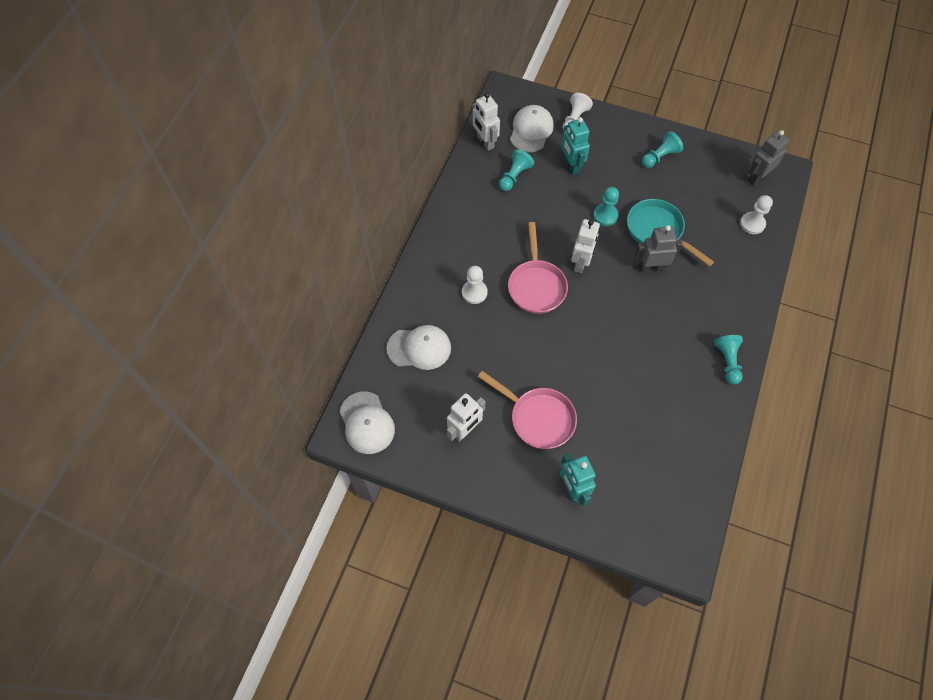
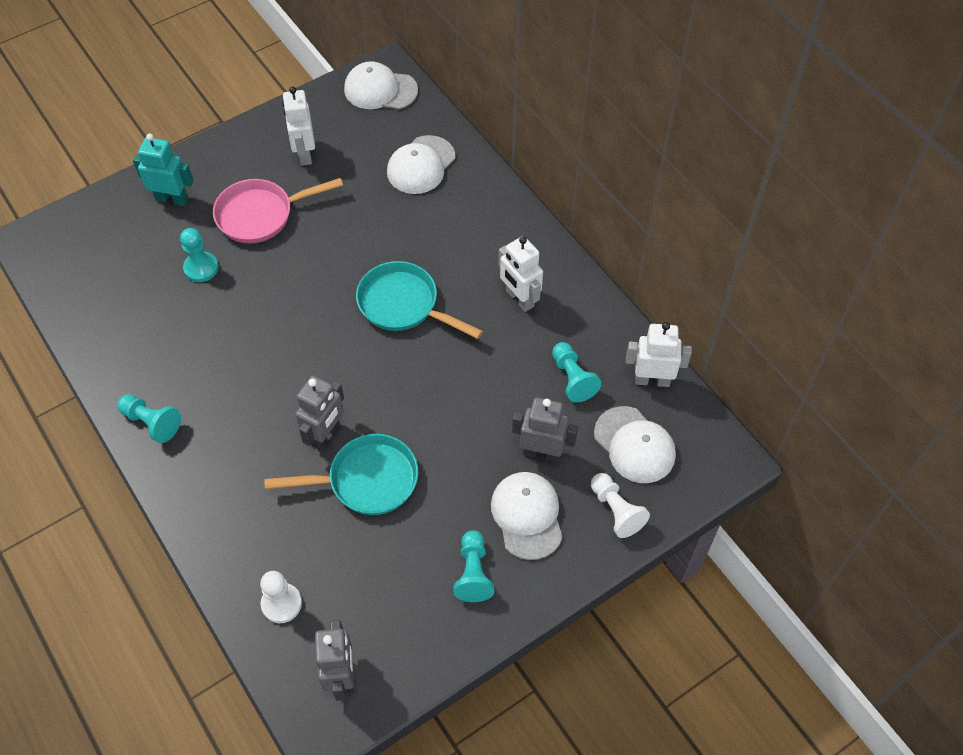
camera: 125 degrees right, 5 degrees down
white pawn [462,266,488,304] -> none
pink pan [508,222,568,314] -> turquoise pan [356,261,483,339]
turquoise robot [561,117,590,174] -> grey robot [512,397,578,463]
white robot [571,219,600,273] -> white robot moved to [499,236,543,312]
turquoise pawn [593,187,619,226] -> turquoise pawn moved to [180,228,218,282]
none -> white cap [491,472,563,560]

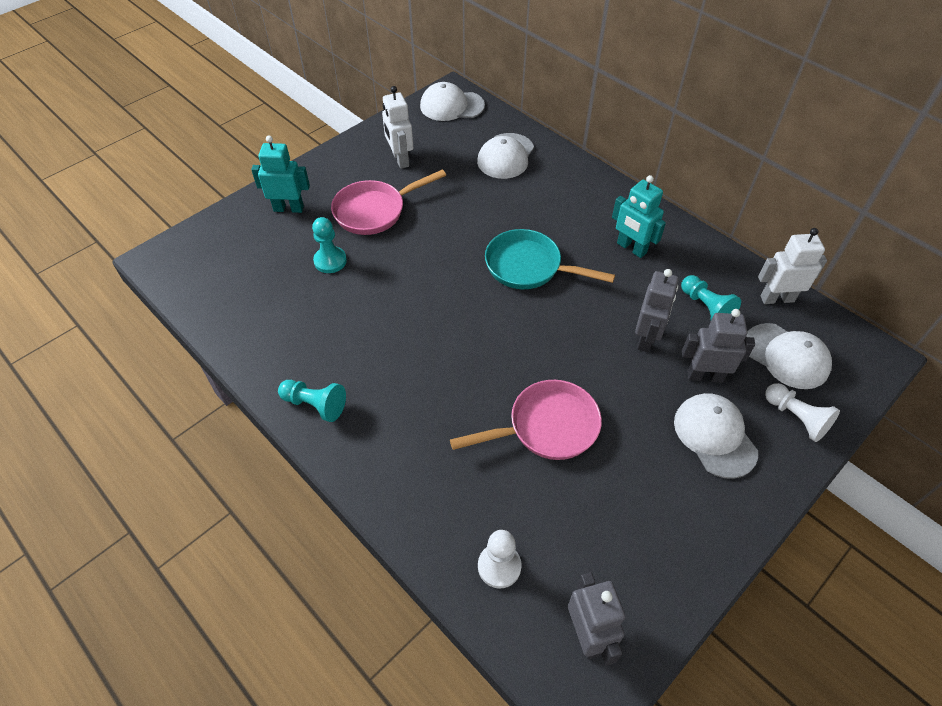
camera: 10 degrees left, 5 degrees down
turquoise pan [264,434,418,515] -> pink pan [450,380,602,460]
grey robot [295,376,344,450] -> grey robot moved to [635,269,679,352]
turquoise pawn [454,530,494,602] -> none
white robot [499,236,543,312] -> turquoise robot [612,175,666,258]

